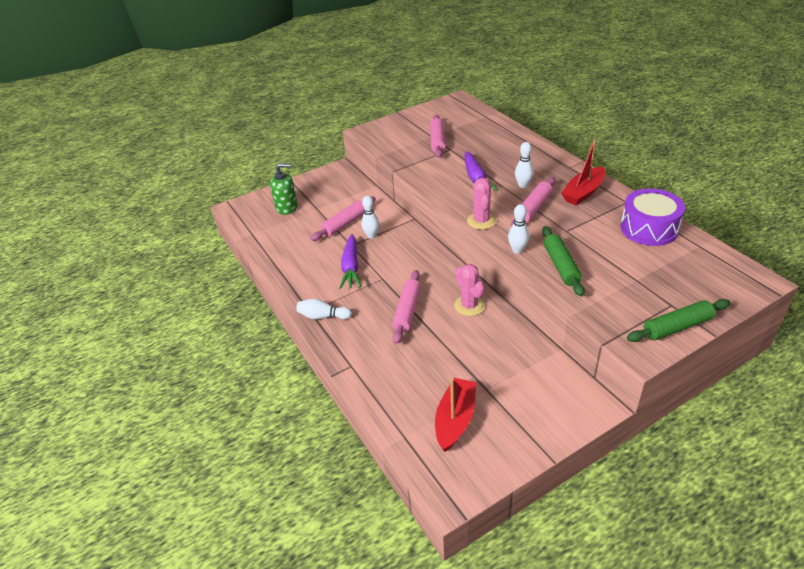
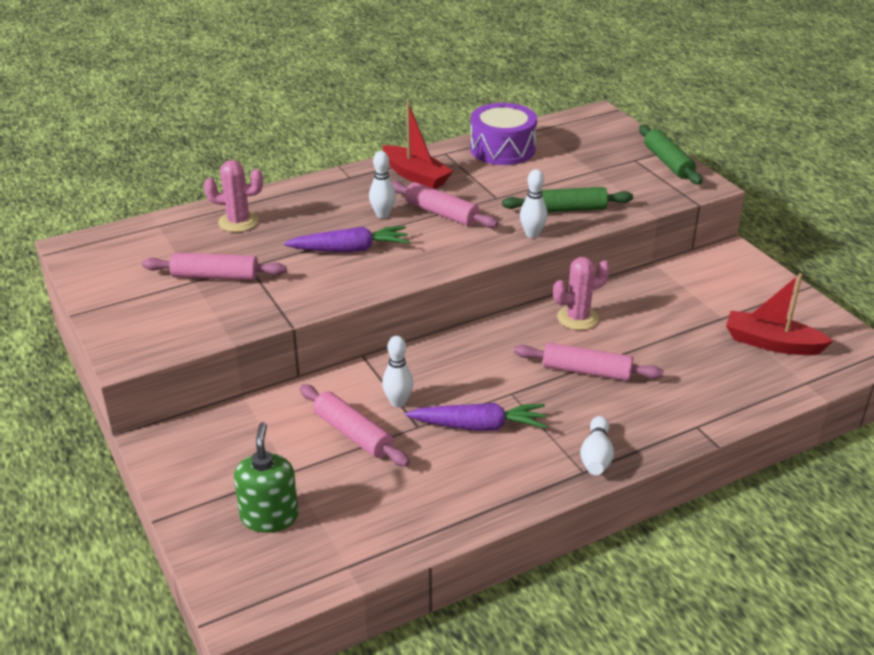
camera: 90 degrees left, 5 degrees down
pink cactus [467,178,496,230] -> pink cactus moved to [204,160,263,232]

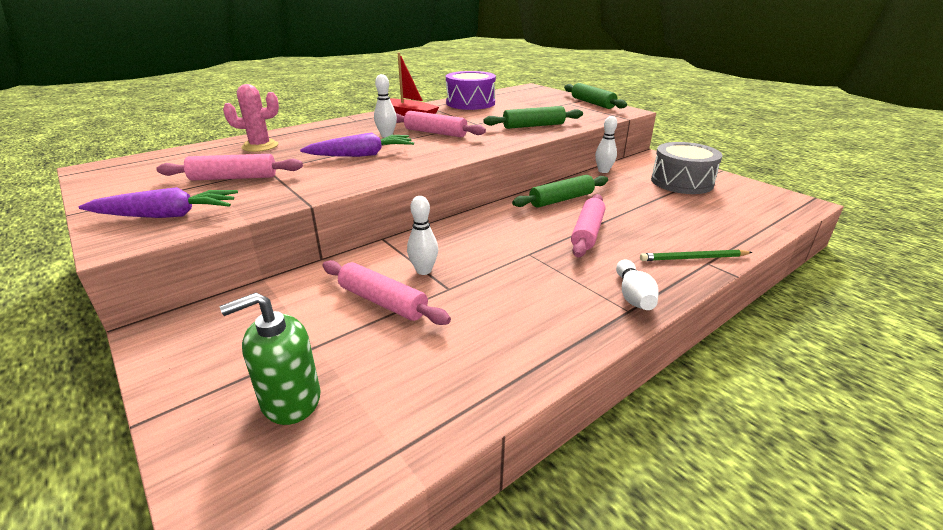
camera: 10 degrees left, 5 degrees down
green soap dispenser [234,422,299,533] -> green soap dispenser turned 105 degrees counterclockwise [220,293,321,425]
purple carrot [405,403,547,431] -> purple carrot moved to [79,187,238,218]
pink rolling pin [514,343,664,381] -> pink rolling pin turned 75 degrees counterclockwise [571,194,605,258]
white bowling pin [520,169,548,238] -> white bowling pin moved to [595,116,617,173]
pink cactus [553,257,610,330] -> green rolling pin [512,175,608,208]
red boat [726,273,833,355] -> none
none -> green pencil [640,249,753,261]
none -> grey drum [651,142,722,194]

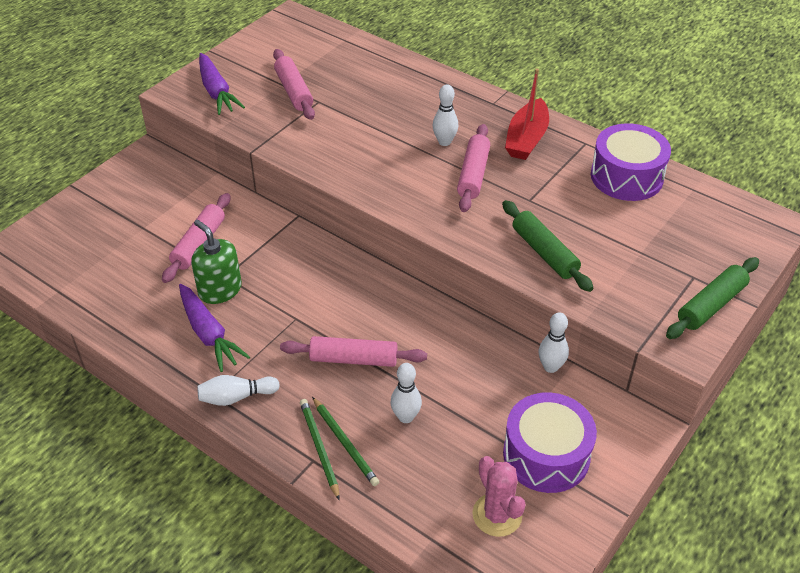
camera: 75 degrees right, 15 degrees up
green soap dispenser [220,293,321,425] -> green soap dispenser moved to [191,219,242,304]
pink cactus [223,84,279,152] -> pink cactus moved to [472,456,526,537]
purple carrot [300,132,414,157] -> purple carrot moved to [179,284,250,372]
white bowling pin [407,196,438,275] -> white bowling pin moved to [390,363,422,423]
green rolling pin [512,175,608,208] -> none
grey drum [651,142,722,194] -> purple drum [503,392,597,493]
none -> green pencil [312,397,379,486]

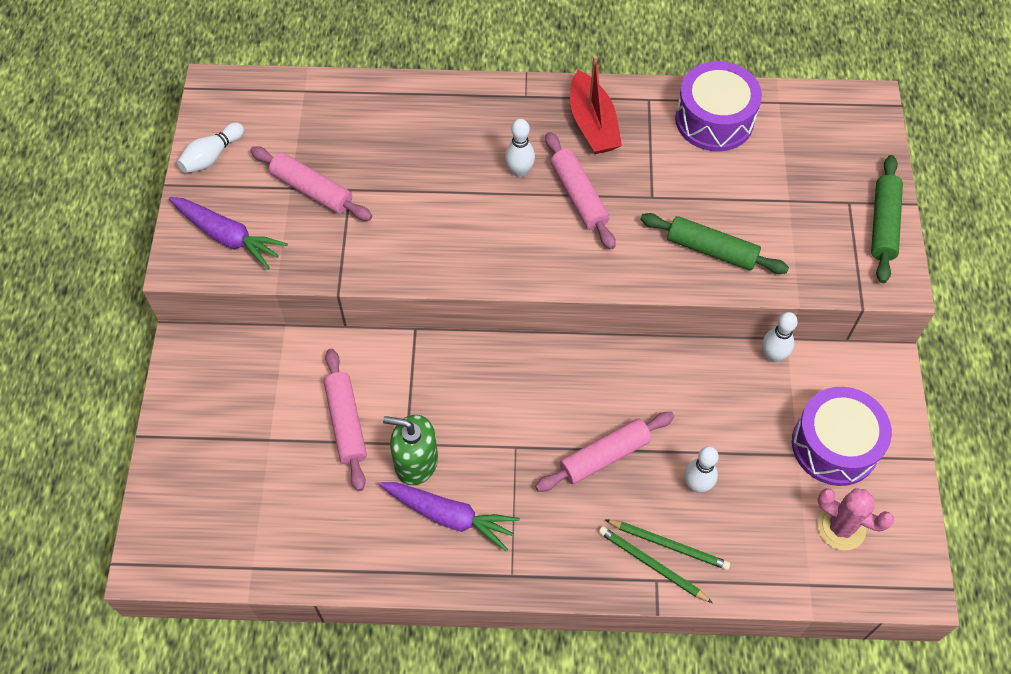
camera: 35 degrees left, 15 degrees up
white bowling pin [197,375,280,406] -> white bowling pin moved to [177,123,244,173]

